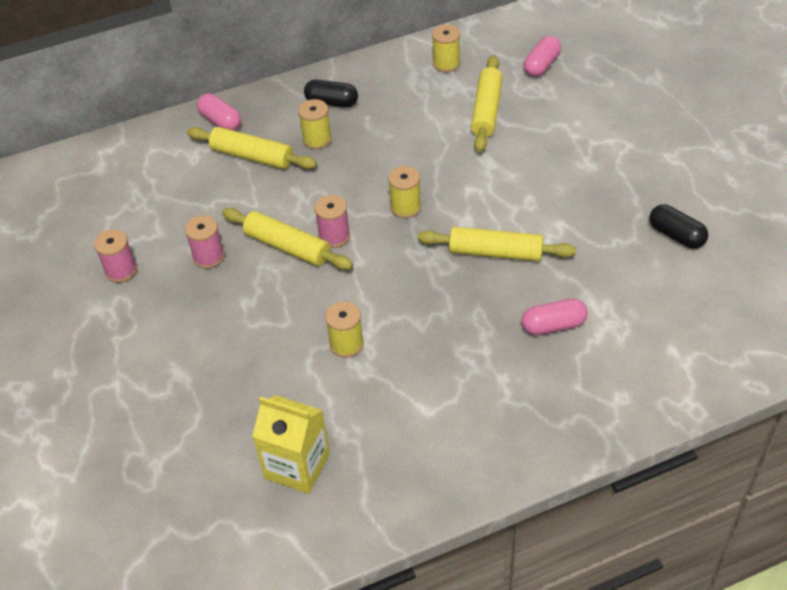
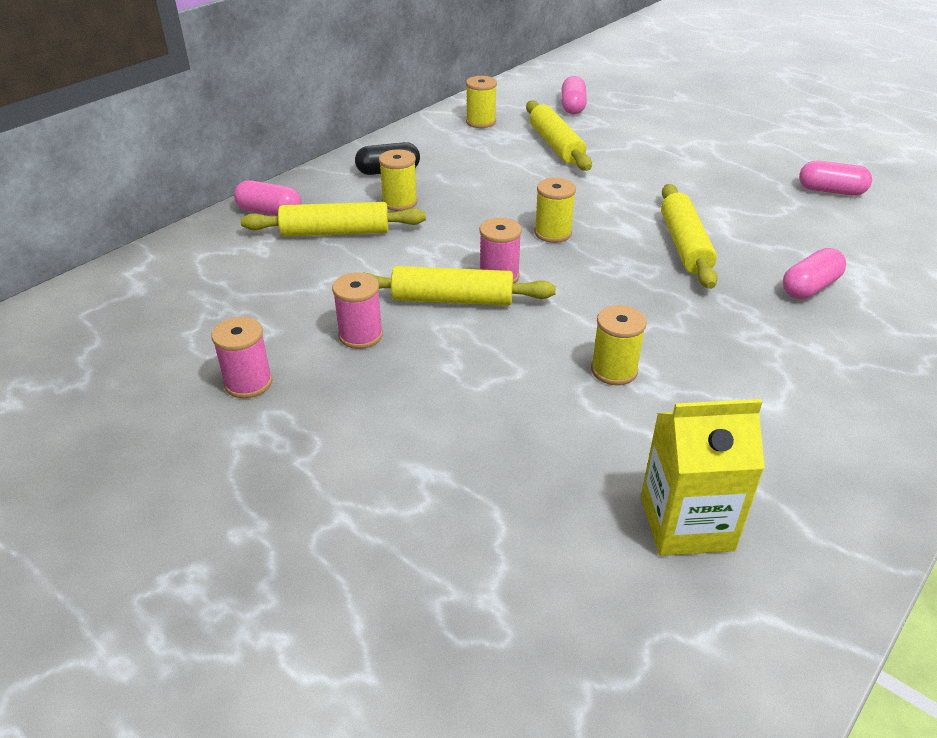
camera: 30 degrees left, 10 degrees down
yellow rolling pin [418,227,576,262] -> yellow rolling pin turned 75 degrees counterclockwise [661,184,718,289]
black capsule [650,204,708,249] -> pink capsule [799,161,872,196]

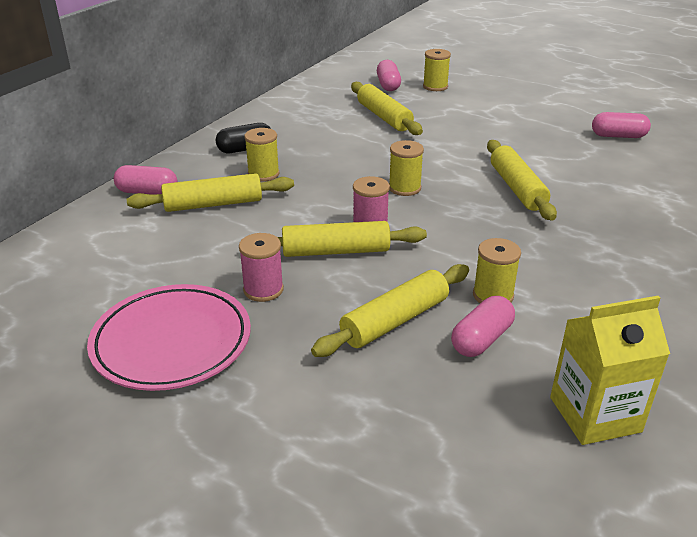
camera: 10 degrees left, 5 degrees down
pink spool [211,317,272,398] -> pink plate [87,284,251,391]
yellow spool [466,76,497,128] -> yellow spool moved to [423,49,451,91]
pink capsule [783,248,846,299] -> pink capsule moved to [451,296,515,357]
none -> yellow rolling pin [311,264,469,357]

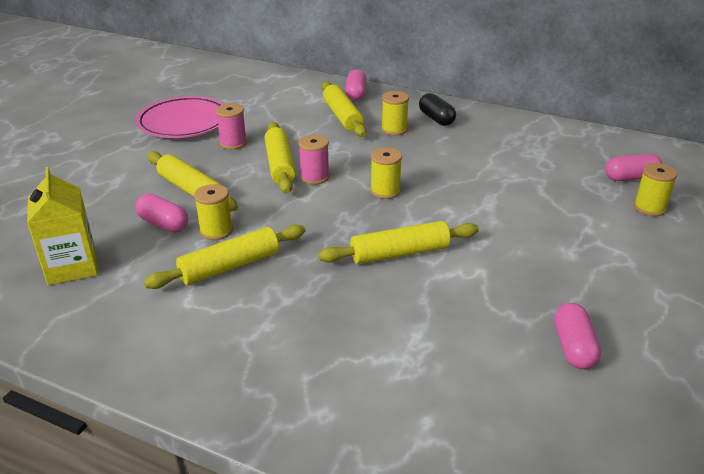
camera: 85 degrees right, 0 degrees up
yellow rolling pin [351,82,423,135] -> yellow rolling pin moved to [144,225,305,289]

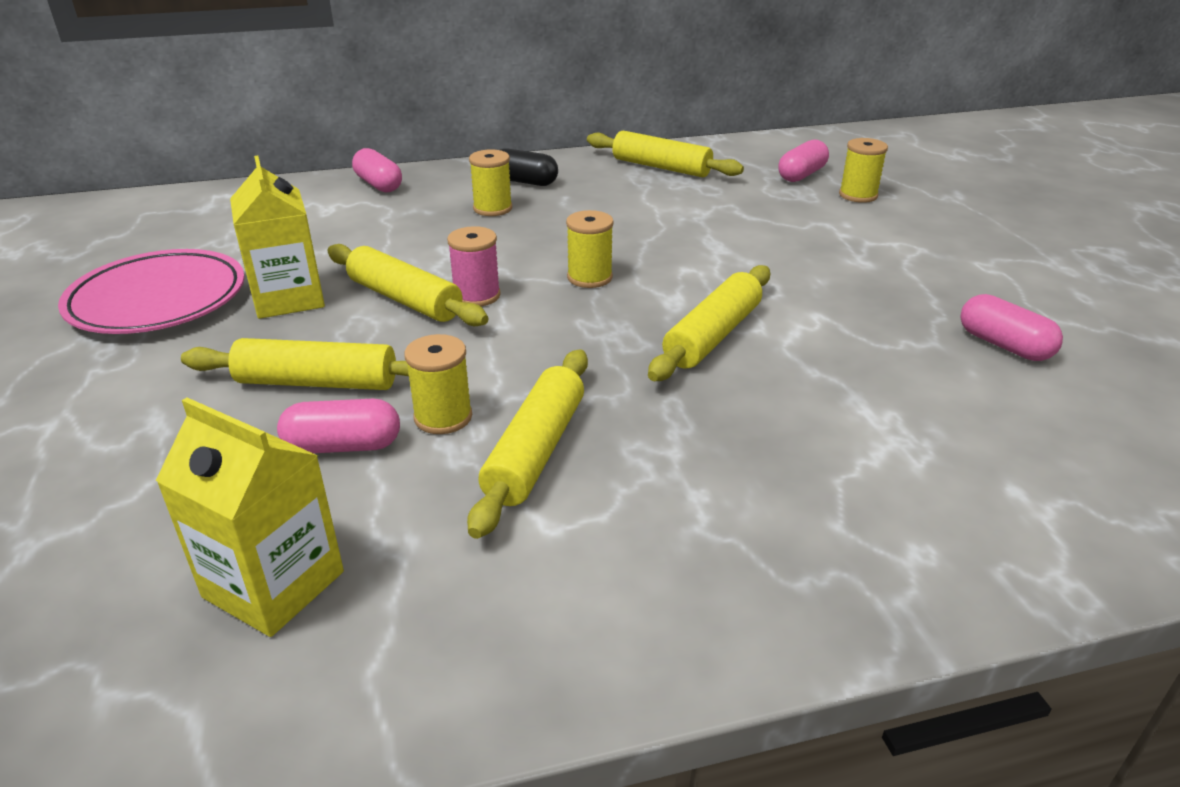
camera: 40 degrees left, 0 degrees up
pink spool [216,103,247,149] -> yellow carton [230,156,325,319]
yellow rolling pin [322,81,366,137] -> yellow rolling pin moved to [587,131,744,177]

